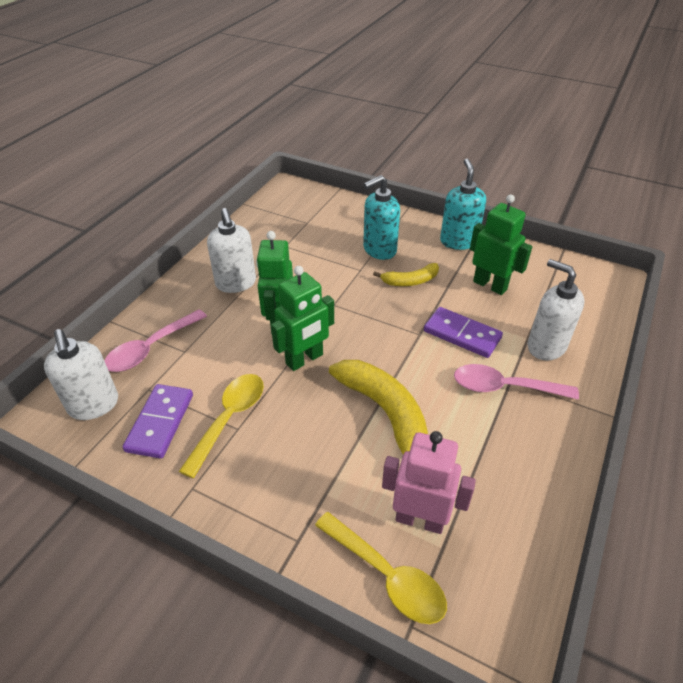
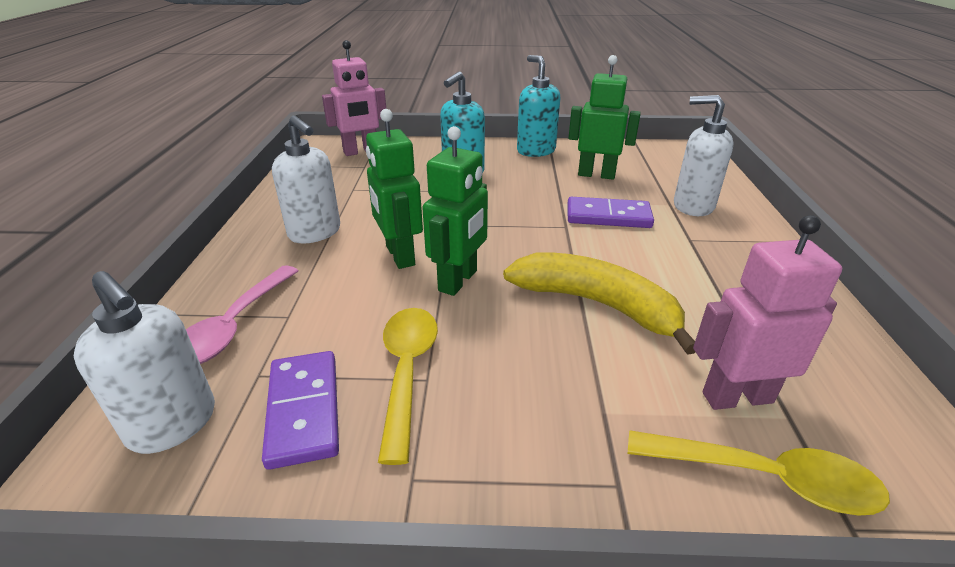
camera: 25 degrees left, 10 degrees down
yellow banana [373,263,439,286] -> none
pink spoon [454,364,579,399] -> none
none -> pink robot [322,40,386,156]

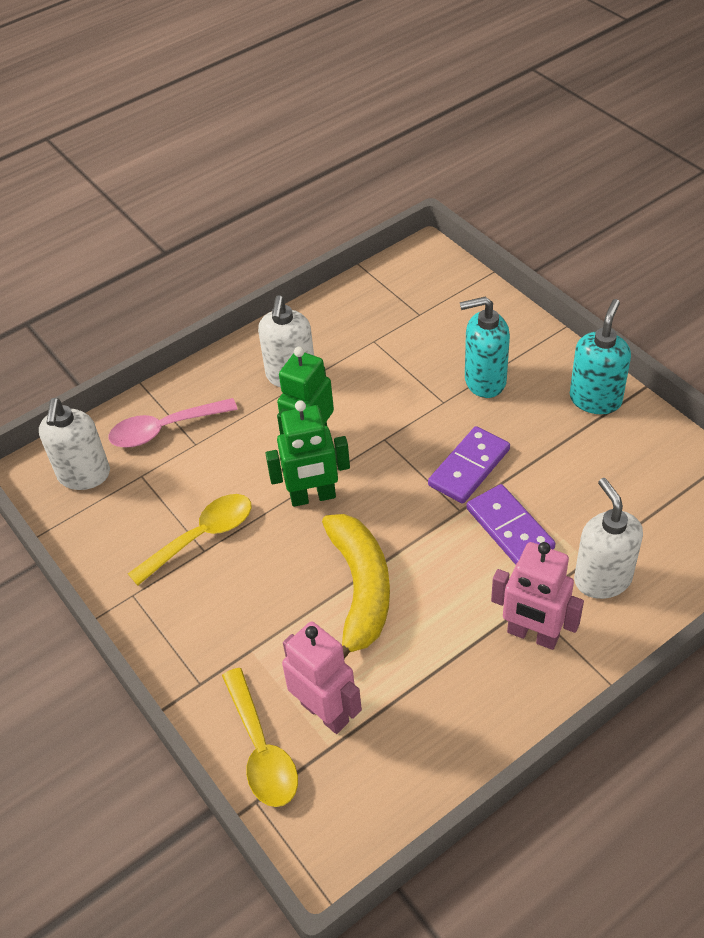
camera: 55 degrees right, 15 degrees up
purple domino [262,351,339,470] -> purple domino moved to [428,426,510,504]
pink robot [322,40,386,156] -> pink robot moved to [491,542,584,650]
green robot [568,55,641,180] -> none

